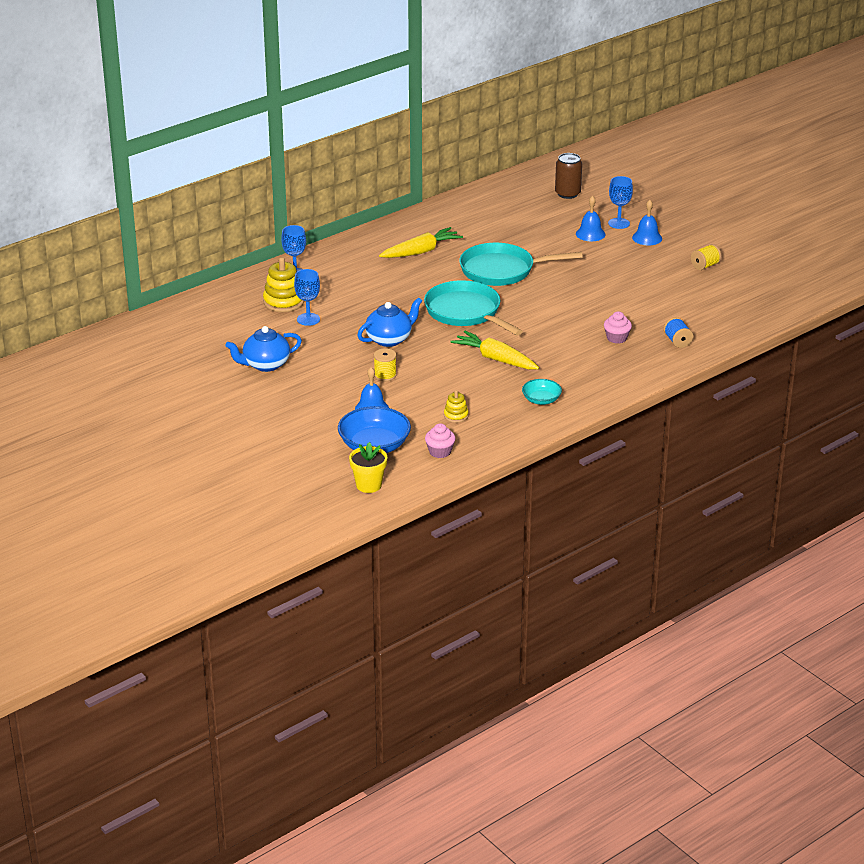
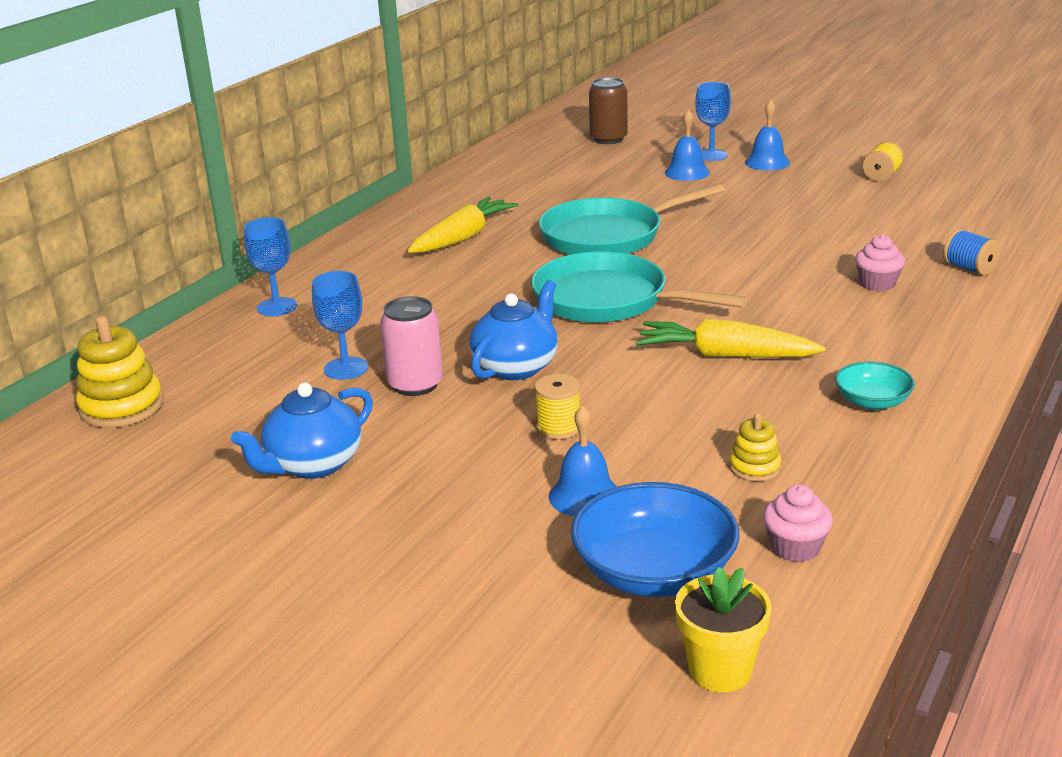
camera: 20 degrees left, 5 degrees down
yellow stacking toy [263,257,304,312] -> yellow stacking toy moved to [76,316,163,428]
none -> pink can [380,296,443,396]

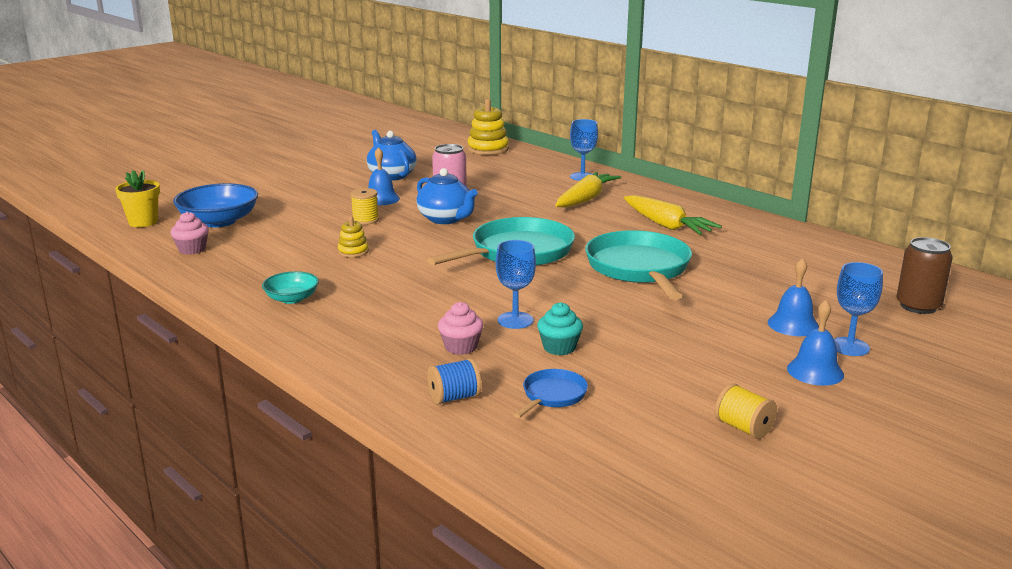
camera: 105 degrees right, 5 degrees down
blue goblet [312,271,368,380] -> blue goblet moved to [496,240,536,329]
blue bell [549,405,617,517] -> blue bell moved to [368,147,400,205]
yellow carrot [636,319,825,358] -> yellow carrot moved to [555,172,621,208]
yellow stacking toy [729,413,781,481] -> yellow stacking toy moved to [338,216,369,258]
none -> blue pan [513,369,588,418]
none -> turquoise cupcake [537,302,583,356]

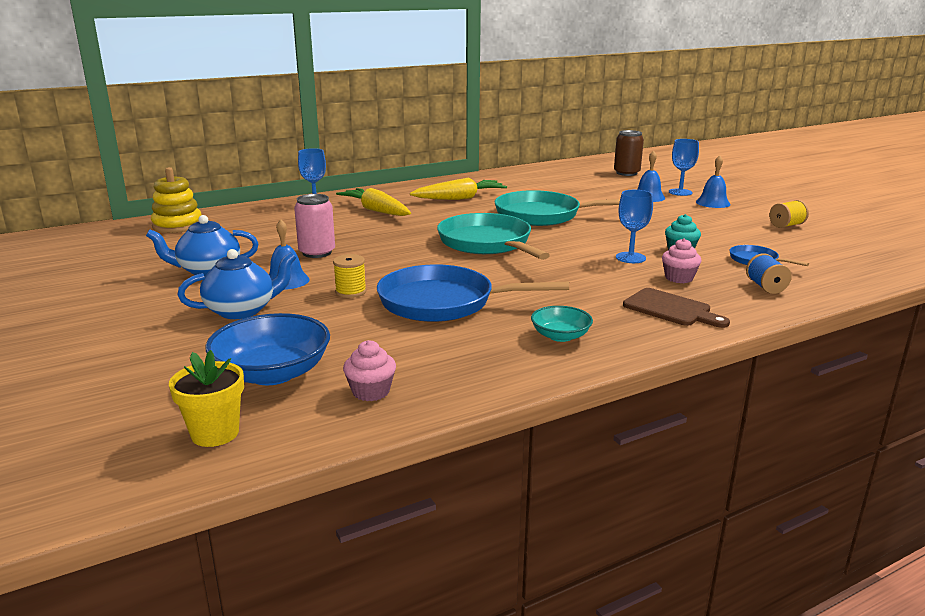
camera: 75 degrees left, 0 degrees up
yellow stacking toy [338,216,369,258] -> blue pan [377,264,569,322]
blue teapot [416,168,478,224] -> blue teapot moved to [177,249,296,319]
none -> brown cutting board [623,288,730,328]

